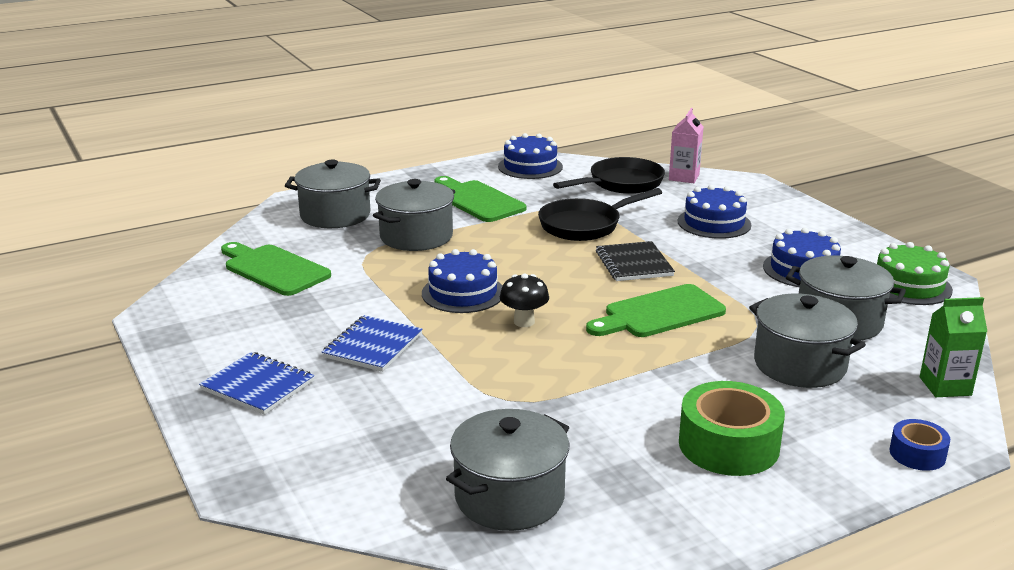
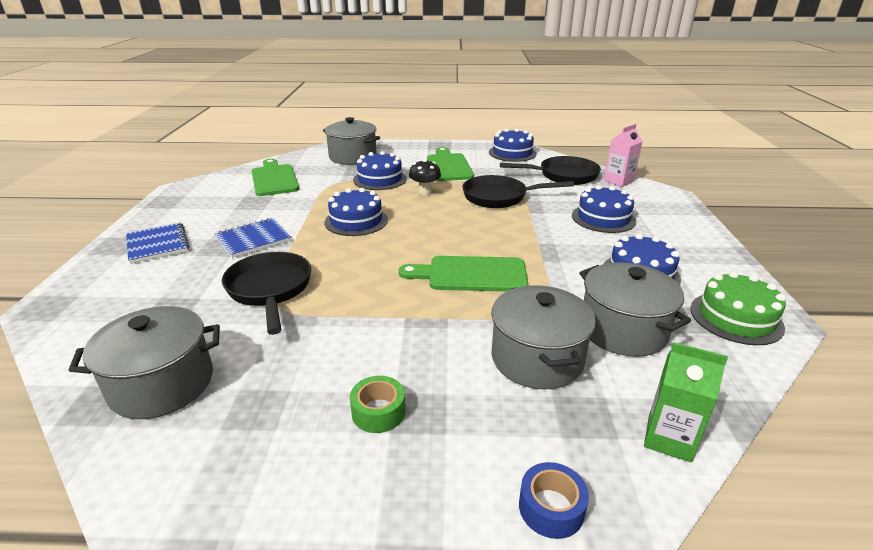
camera: 30 degrees right, 5 degrees up
grey pot [373,179,455,251] -> blue cake [353,151,407,190]
black mushroom [500,274,549,327] -> black mushroom moved to [409,159,441,195]
black notebook [596,241,675,281] -> none
green tape [679,381,785,476] -> green tape [350,376,405,433], size x0.53
none -> black pan [222,252,311,335]

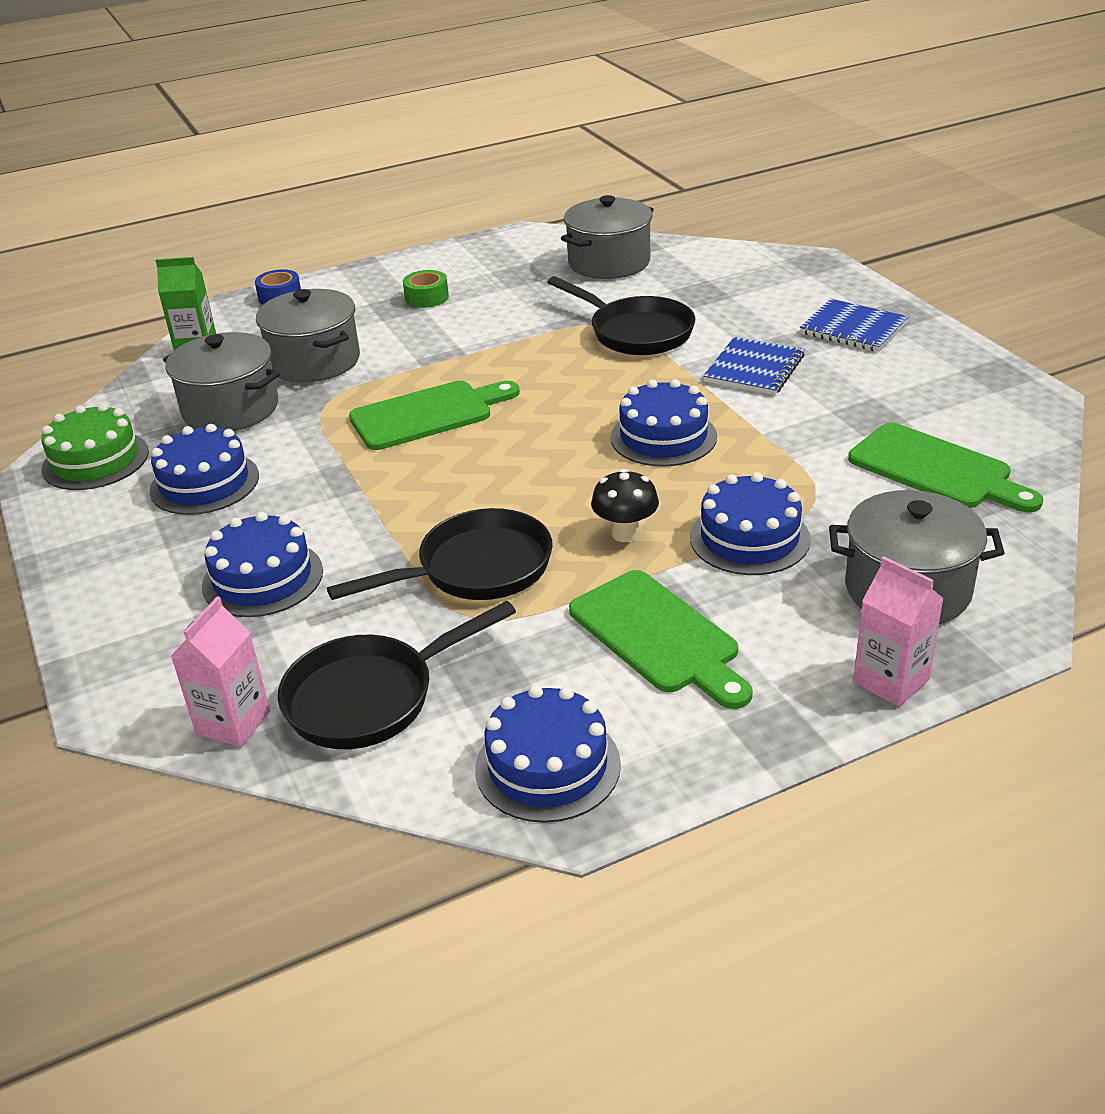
camera: 155 degrees right, 5 degrees up
none -> pink carton [853,556,944,707]

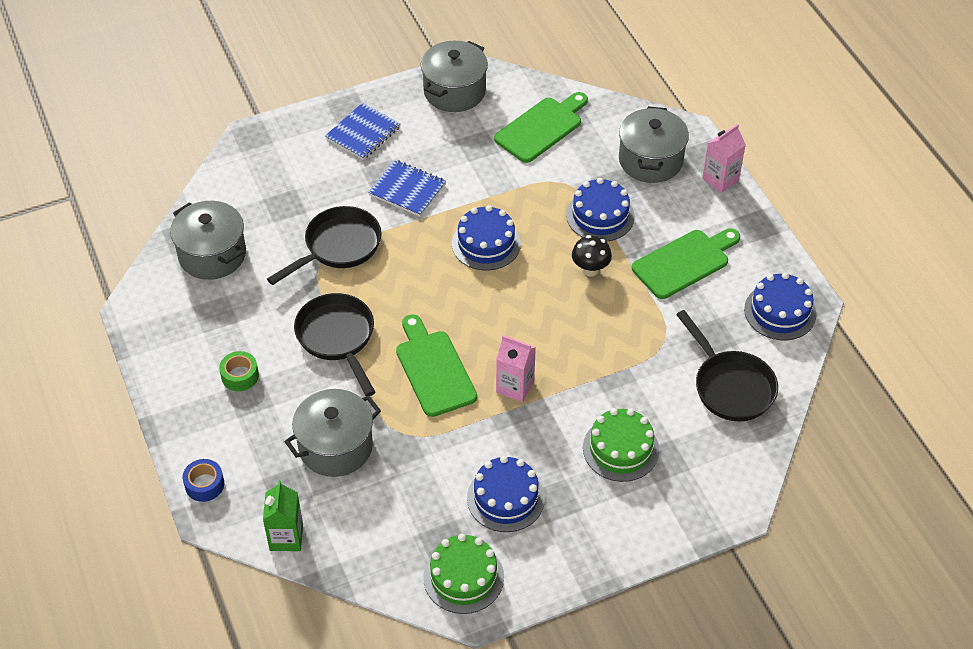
camera: 90 degrees left, 15 degrees up
grey pot [163,332,280,431] -> grey pot moved to [421,41,488,112]
pink carton [171,596,270,747] -> pink carton moved to [496,335,536,402]
blue cake [202,512,323,617] -> green cake [583,408,659,482]
black pan [327,508,553,600] -> black pan moved to [294,293,375,396]

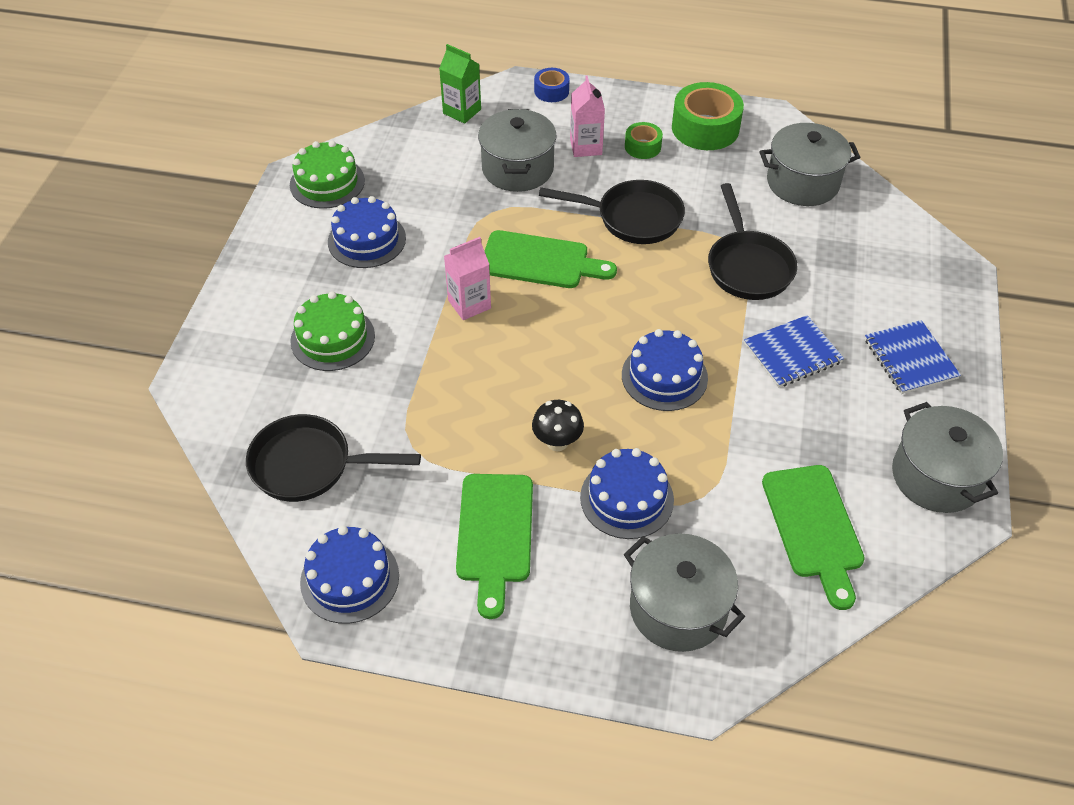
camera: 125 degrees right, 0 degrees up
pink carton [702,124,746,193] -> pink carton moved to [570,75,605,157]
none -> green tape [672,82,744,150]

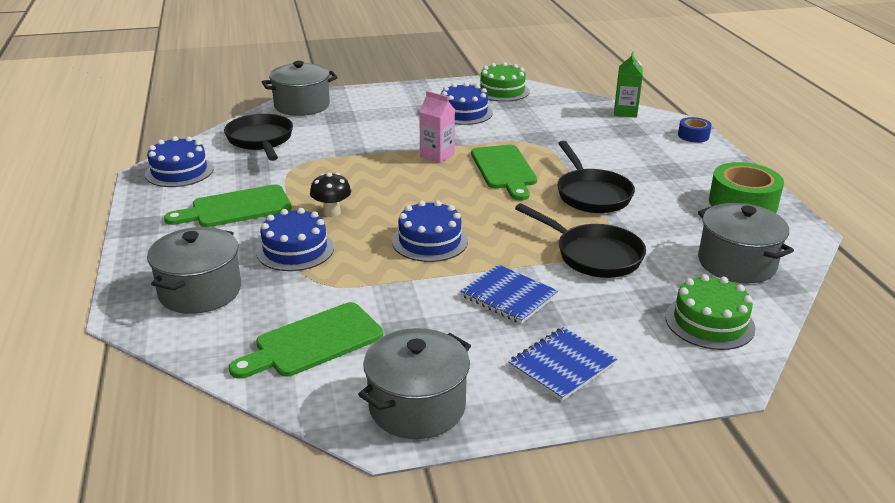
camera: 65 degrees right, 20 degrees down
green cake [290,291,375,371] -> green cake moved to [665,274,756,350]
grey pot [478,109,557,192] -> grey pot moved to [262,61,338,116]
pink carton [570,75,605,157] -> none
green tape [625,122,663,159] -> none
black pan [708,183,797,300] -> black pan turned 105 degrees counterclockwise [515,203,646,278]

